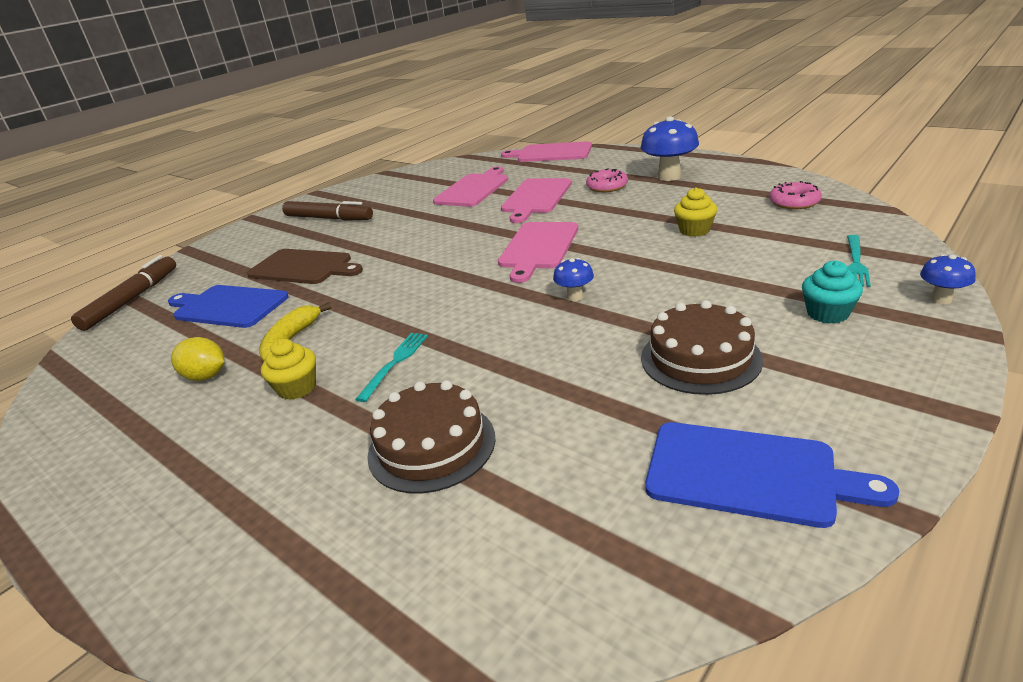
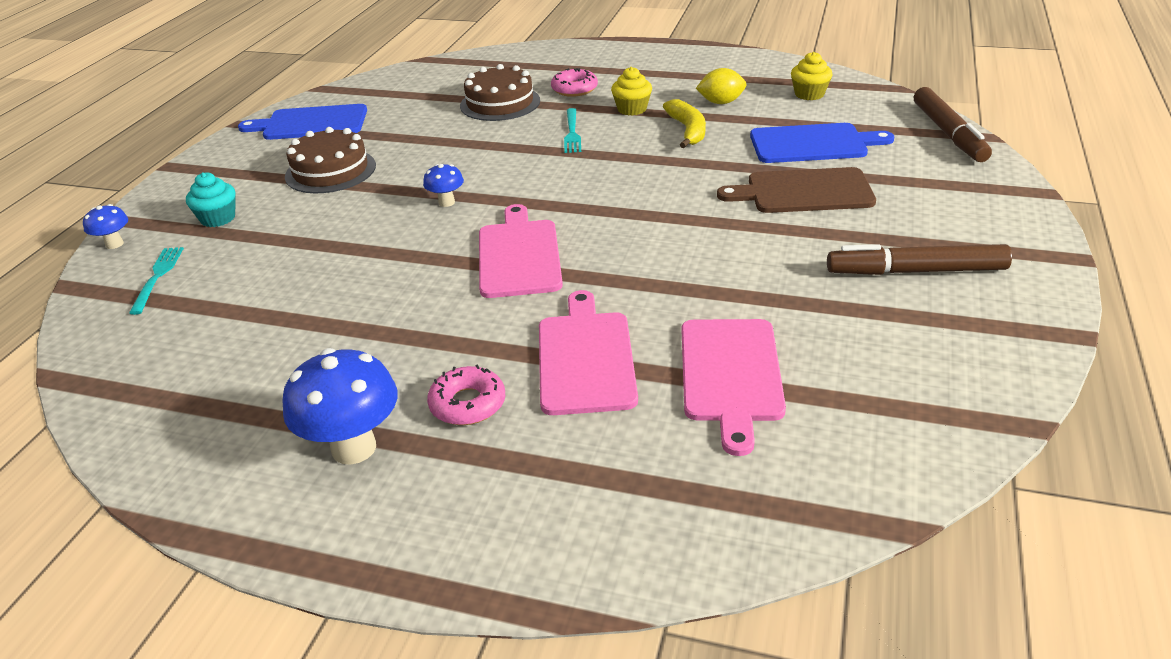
camera: 155 degrees right, 5 degrees up
pink cutting board [501,141,592,162] -> none
yellow cupcake [674,187,717,237] -> yellow cupcake moved to [791,52,833,100]
pink donut [769,181,822,210] -> pink donut moved to [551,68,598,97]

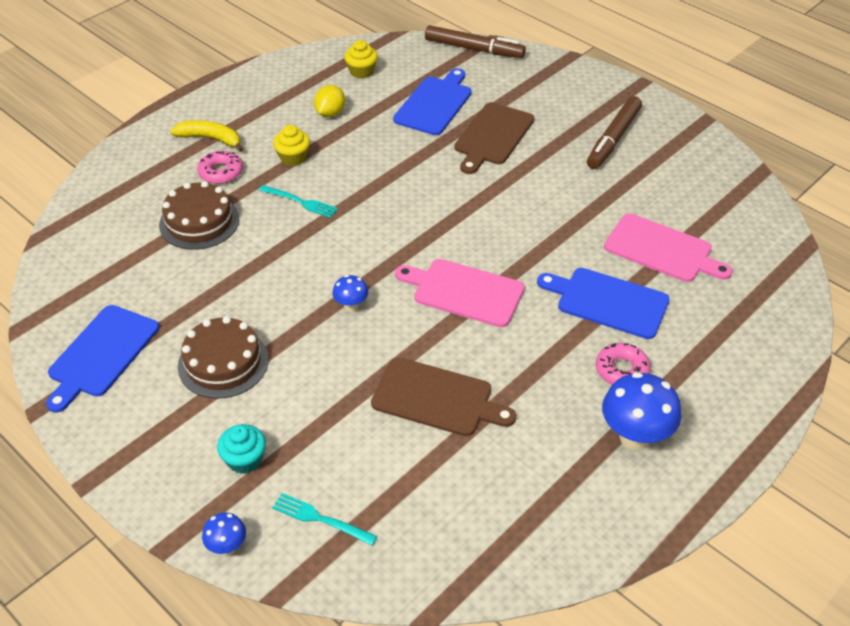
camera: 65 degrees left, 10 degrees up
pink cutting board [539,290,638,415] -> blue cutting board [537,268,670,339]
yellow banana [663,99,706,148] -> yellow banana moved to [170,120,243,152]
none -> brown cutting board [371,357,516,436]

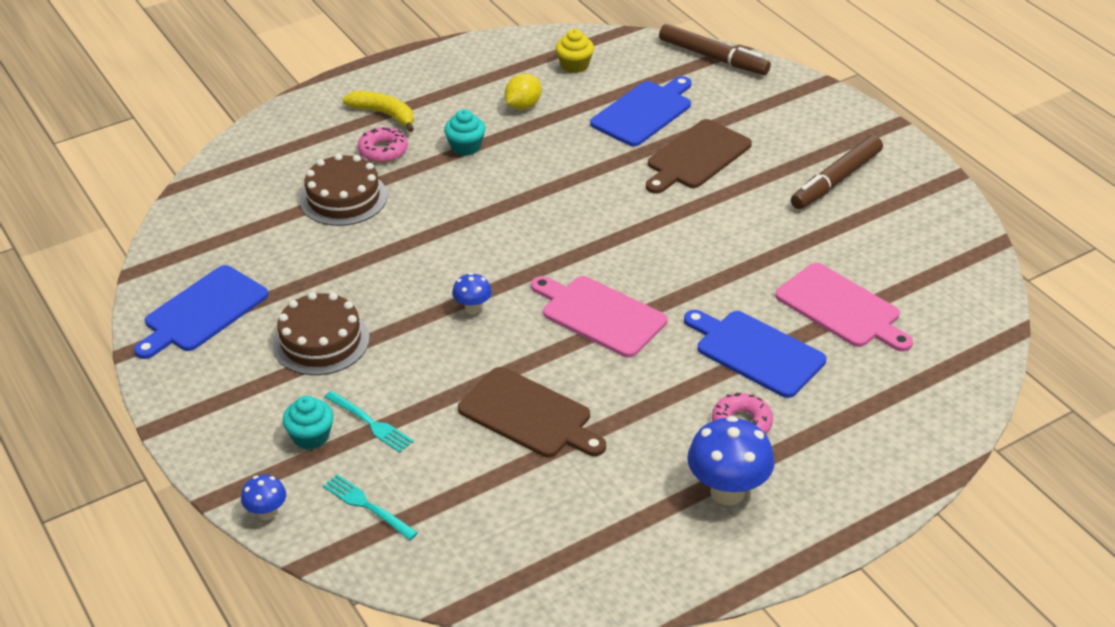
camera: 15 degrees right, 5 degrees down
turquoise fork [259,185,338,218] -> turquoise fork moved to [325,391,414,453]
yellow cupcake [273,125,310,166] -> turquoise cupcake [444,109,485,156]

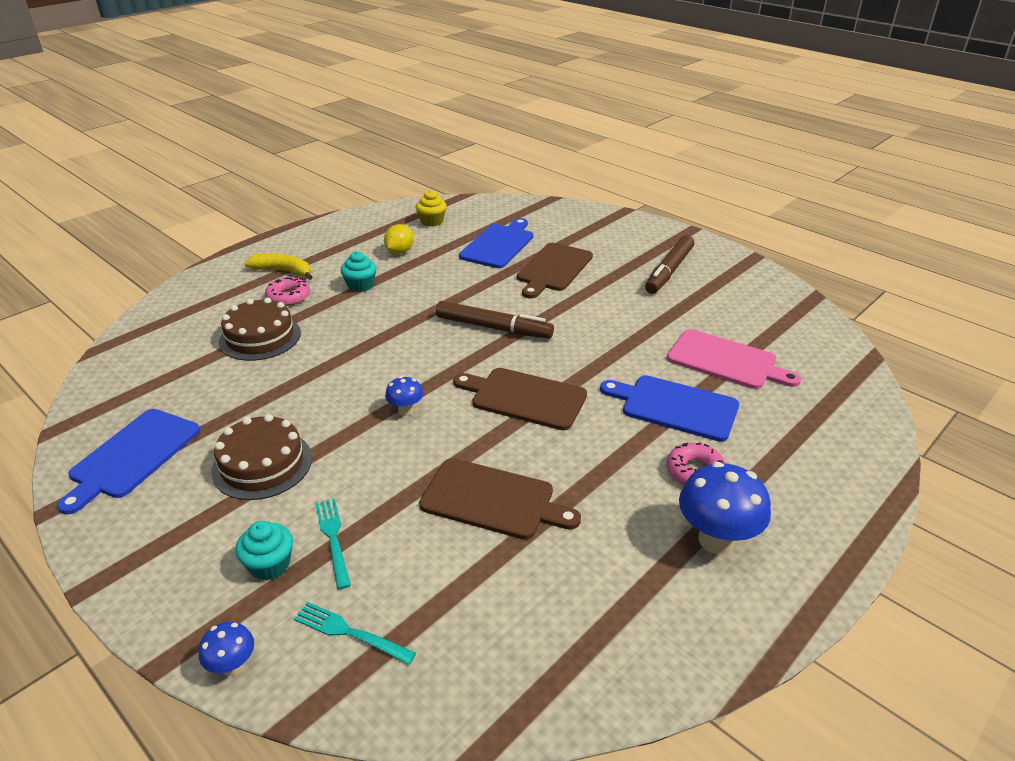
camera: 15 degrees left, 5 degrees down
turquoise fork [325,391,414,453] -> turquoise fork turned 135 degrees counterclockwise [315,498,351,589]
pink cutting board [531,276,667,358] -> brown cutting board [453,368,587,430]
brown marker [659,24,771,75] -> brown marker moved to [436,301,554,339]

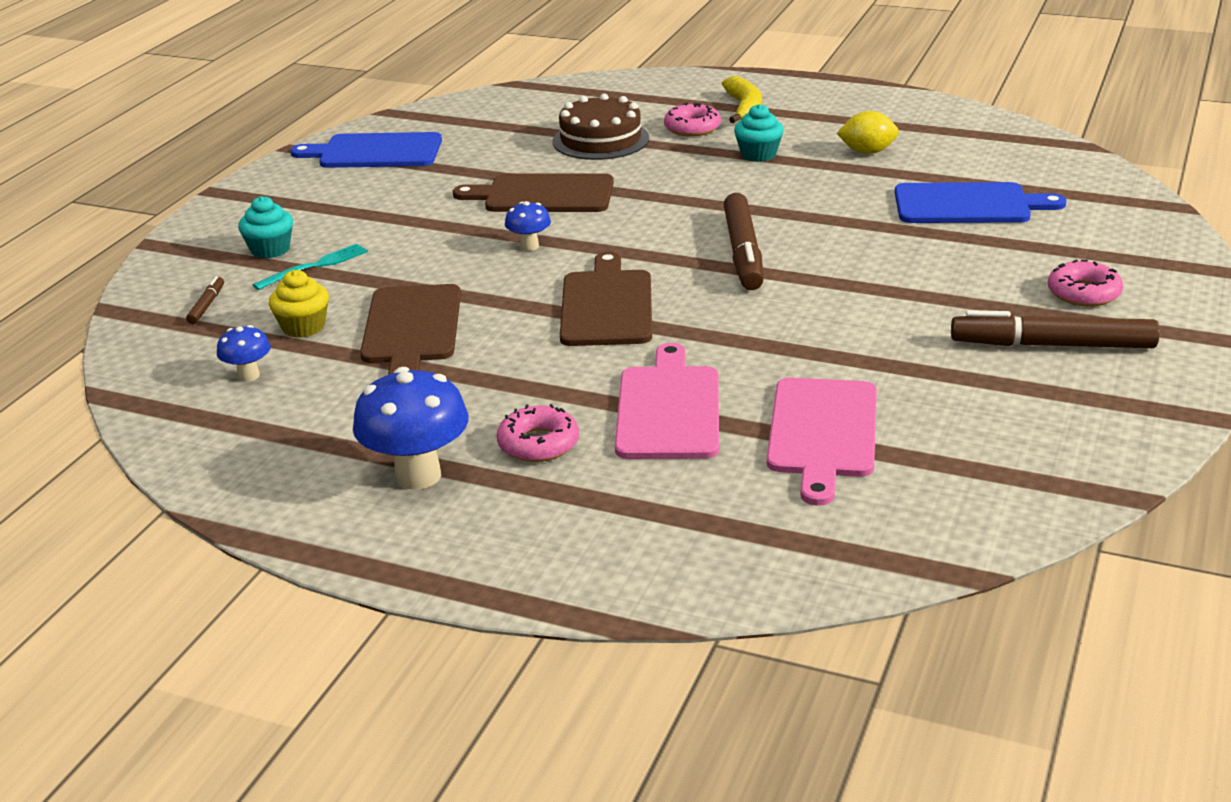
camera: 70 degrees right, 5 degrees down
blue mushroom [199,622,254,676] -> blue mushroom moved to [217,325,271,382]
brown cake [211,414,312,500] -> none
turquoise fork [294,602,416,665] -> brown marker [186,276,224,324]
yellow cupcake [416,190,447,226] -> yellow cupcake moved to [269,270,329,338]
brown cutting board [517,243,593,298] -> brown cutting board moved to [453,174,614,212]
blue cutting board [600,375,739,442] -> pink cutting board [615,343,719,459]
none -> pink donut [1048,260,1123,307]

